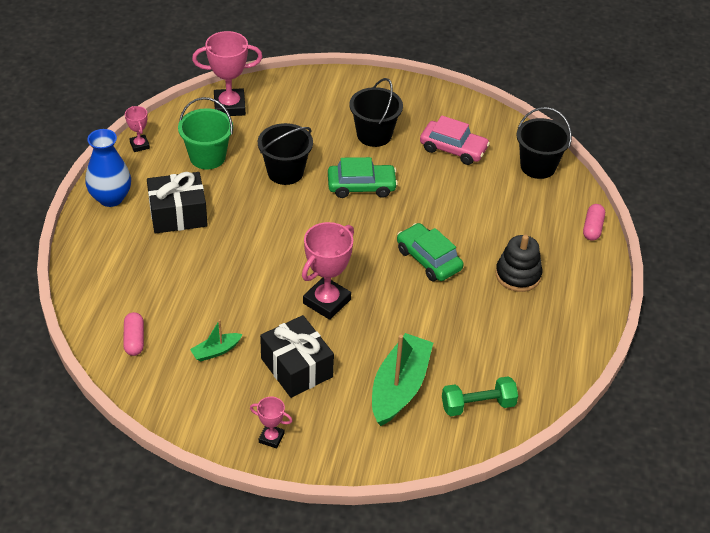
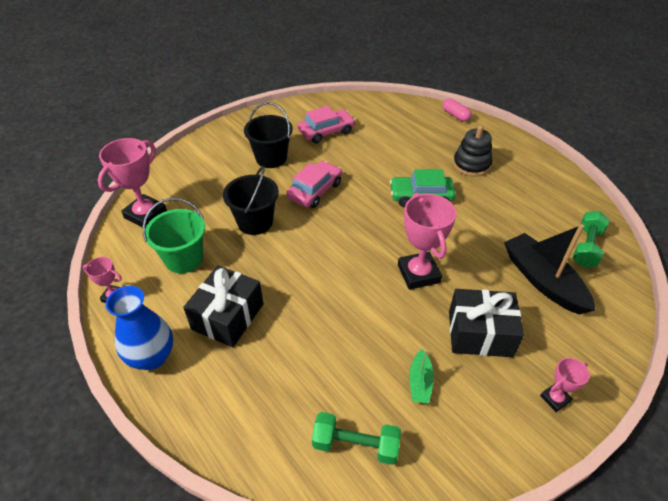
camera: 50 degrees left, 0 degrees up
pink capsule [123,312,144,356] -> green dumbbell [312,412,401,465]
green car [328,157,398,198] -> pink car [287,161,342,208]
green boat [372,333,433,426] -> black boat [504,224,595,314]
black bucket [516,107,572,179] -> none

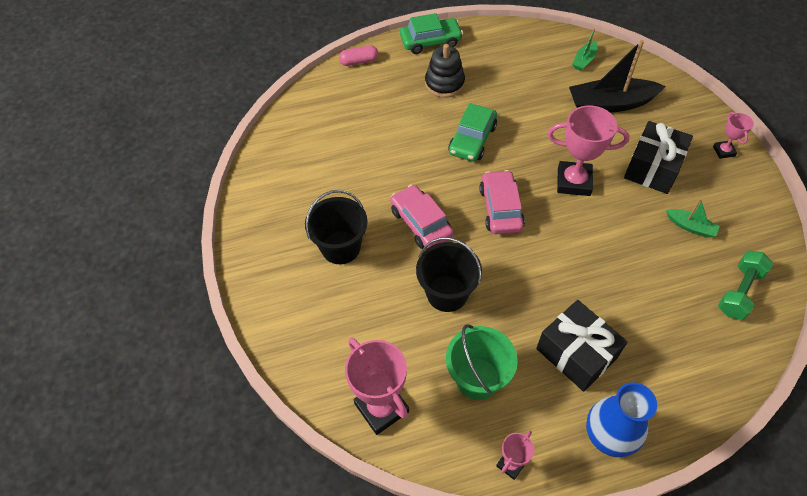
camera: 65 degrees left, 10 degrees up
pink car [298,106,356,144] -> pink car moved to [479,170,525,234]
green dumbbell [572,211,609,267] -> green boat [572,28,598,71]
none -> green car [400,13,463,54]

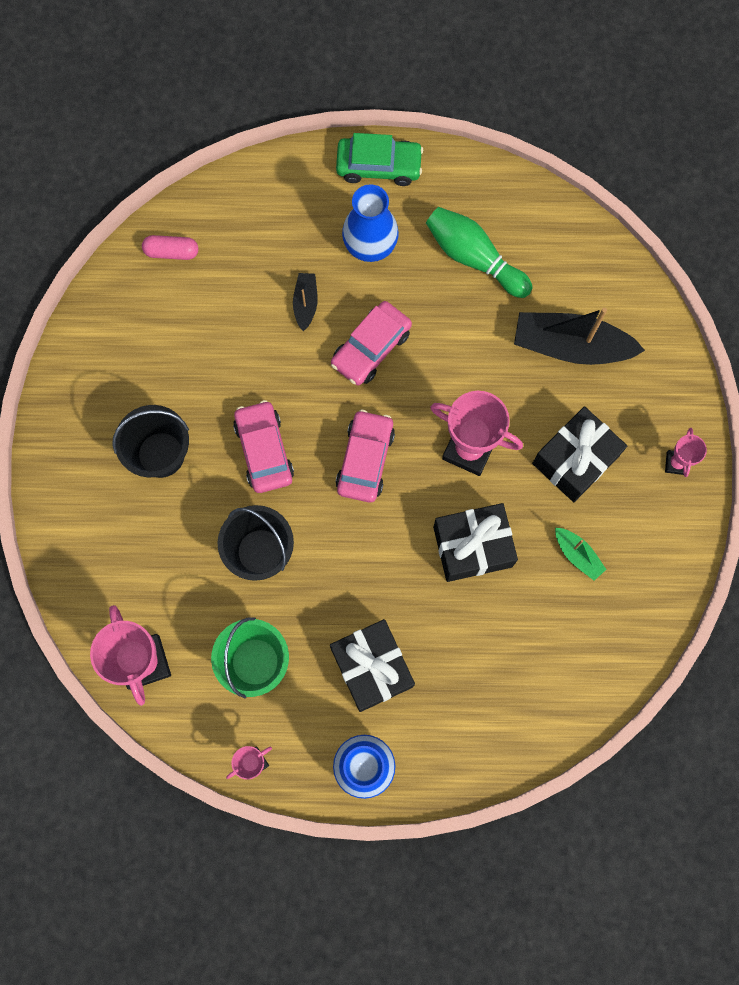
camera: 15 degrees right, 20 degrees up
pink capsule [339,45,378,66] -> pink capsule moved to [142,235,198,260]
black stacking toy [425,44,465,98] -> blue vase [342,184,399,262]
green car [448,103,497,161] -> pink car [331,301,412,386]
green boat [572,28,598,71] -> none
green dumbbell [718,251,773,320] -> none
none -> black boat [293,273,318,331]
none -> green bowling pin [426,207,532,298]
none -> black gift [433,503,518,582]

